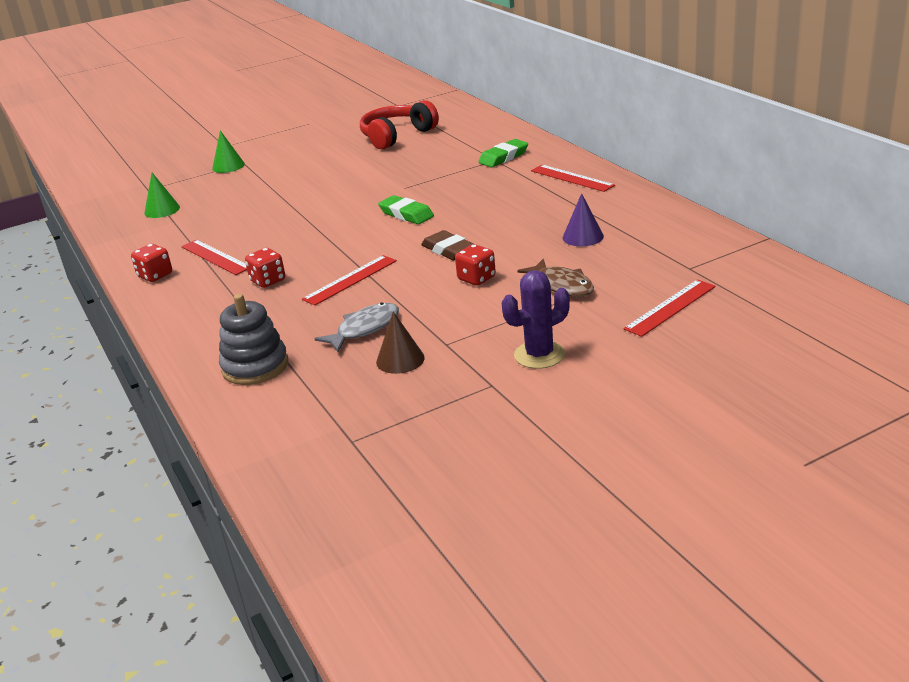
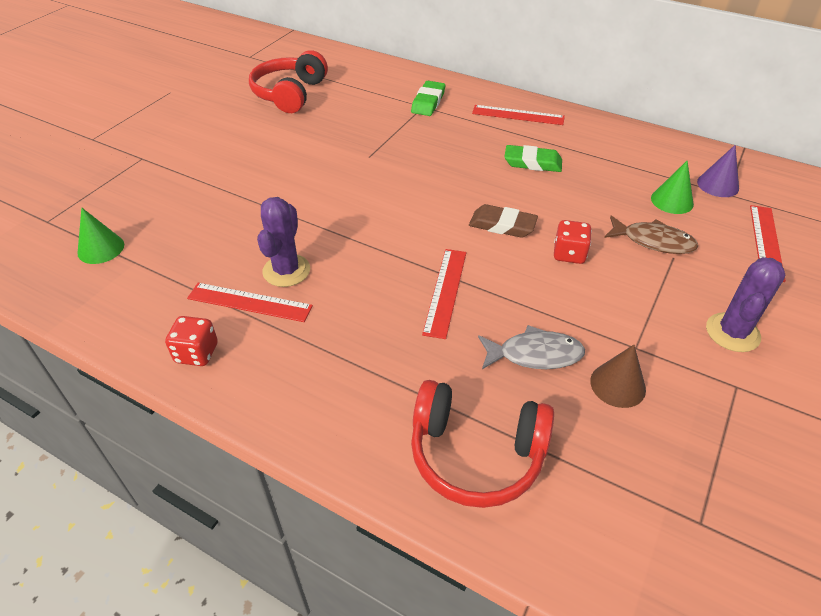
camera: 35 degrees left, 15 degrees up
green cone [212,130,245,173] -> green cone moved to [651,161,694,214]
grey stacking toy [219,294,288,385] -> red headphones [411,380,554,508]
red dice [245,248,285,288] -> none
grey fish [314,303,399,352] -> grey fish turned 75 degrees clockwise [478,325,585,369]
green eraser [378,195,434,224] -> green eraser moved to [504,145,562,172]
purple cone [563,193,604,246] -> purple cone moved to [697,145,739,197]
none -> purple cactus [257,197,310,287]

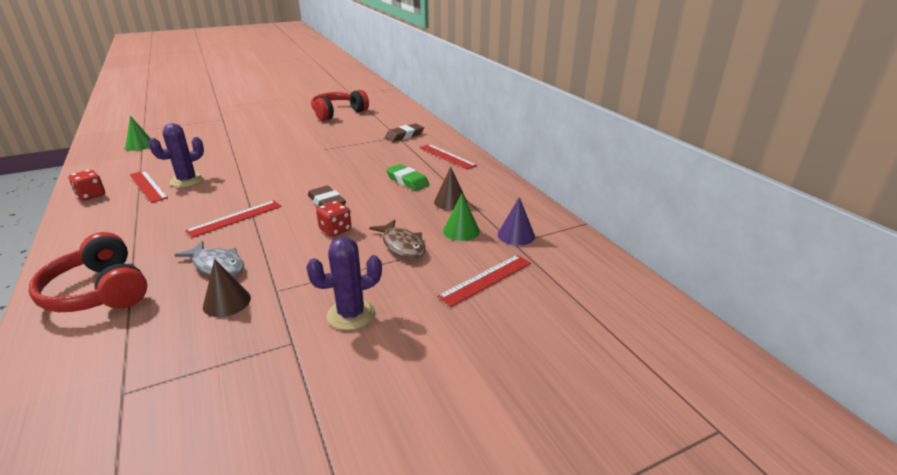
camera: 35 degrees right, 15 degrees down
green eraser [411,81,445,116] -> brown eraser [385,123,424,142]
none -> brown cone [434,167,467,210]

